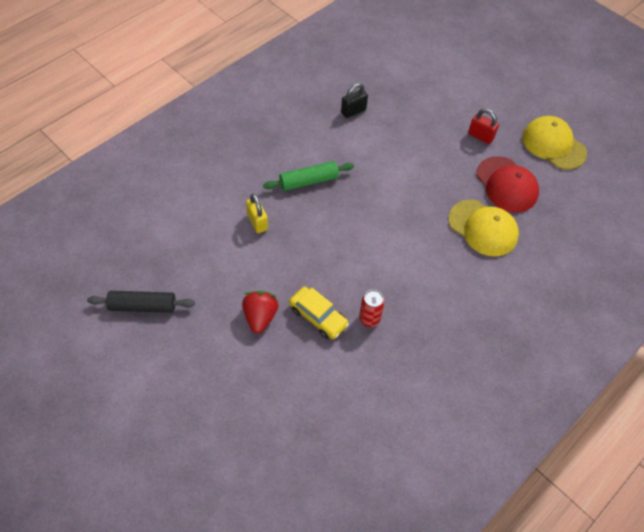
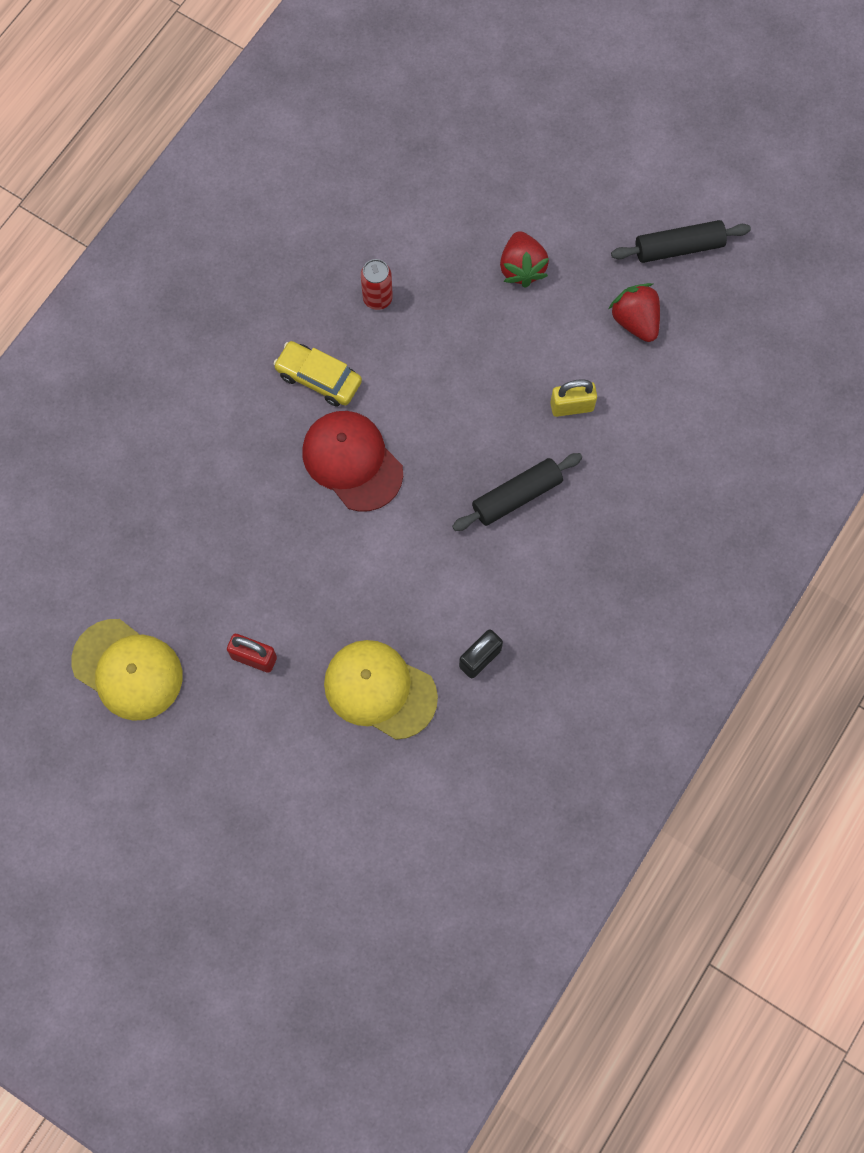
camera: 170 degrees right, 15 degrees up
yellow padlock [246,193,268,233] -> yellow padlock turned 60 degrees counterclockwise [550,379,597,417]
green rolling pin [263,161,354,191] -> black rolling pin [452,453,582,531]
yellow car [289,287,349,339] -> yellow car moved to [273,341,362,407]
yellow cap [448,200,519,257] -> yellow cap moved to [324,640,438,740]
red cap [476,156,539,212] -> red cap moved to [302,411,403,512]
none -> red strawberry [608,283,660,342]

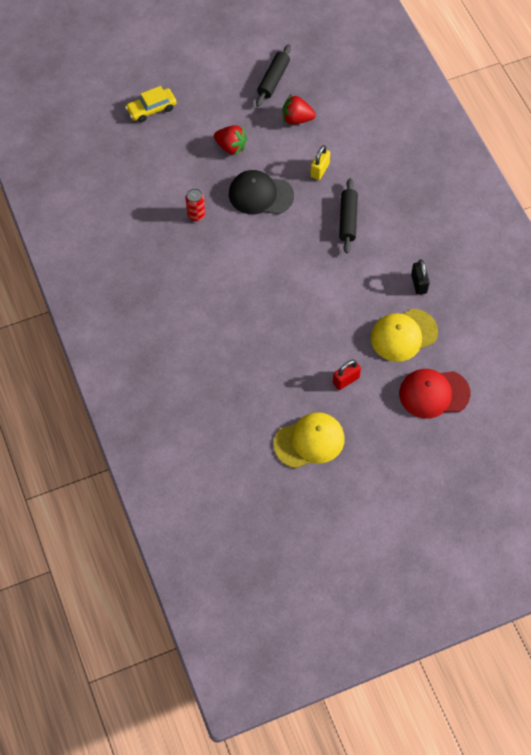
camera: 55 degrees left, 10 degrees down
yellow car [273,341,362,407] -> yellow car moved to [125,86,177,122]
red cap [302,411,403,512] -> red cap moved to [399,369,471,419]
none -> black cap [229,170,294,214]

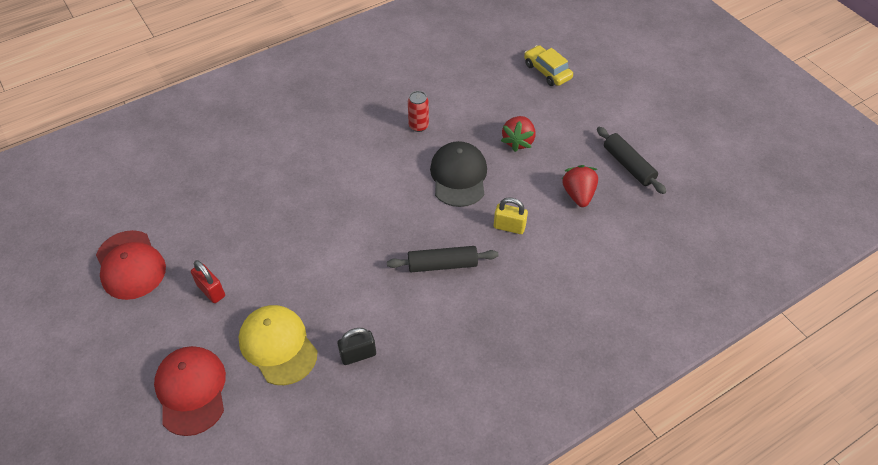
camera: 80 degrees right, 10 degrees down
black rolling pin [256,44,291,106] -> black rolling pin turned 45 degrees clockwise [597,127,666,194]
yellow cap [274,412,345,468] -> red cap [96,230,166,300]

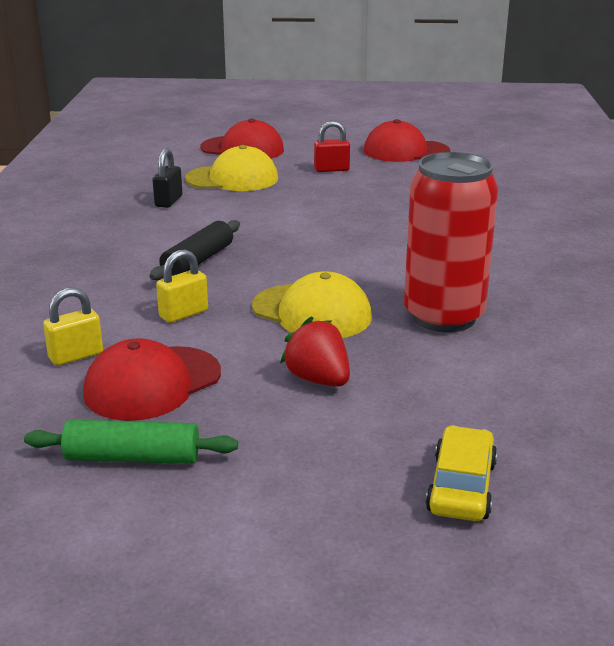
camera: 125 degrees right, 25 degrees down
red can [408,91,429,132] -> red can [404,152,498,333], size x2.33
black cap [430,141,487,207] -> yellow cap [252,271,372,338]
yellow car [524,45,573,86] -> yellow car turned 75 degrees counterclockwise [426,426,497,521]
red strawberry [562,165,598,207] -> red cap [83,338,221,421]
black rolling pin [597,127,666,194] -> green rolling pin [24,420,238,464]
none -> yellow padlock [43,288,103,366]

